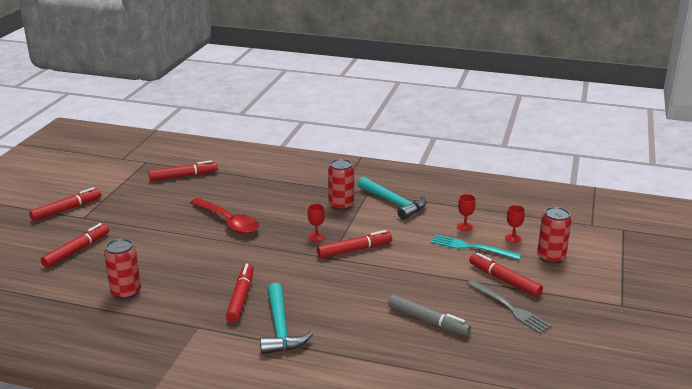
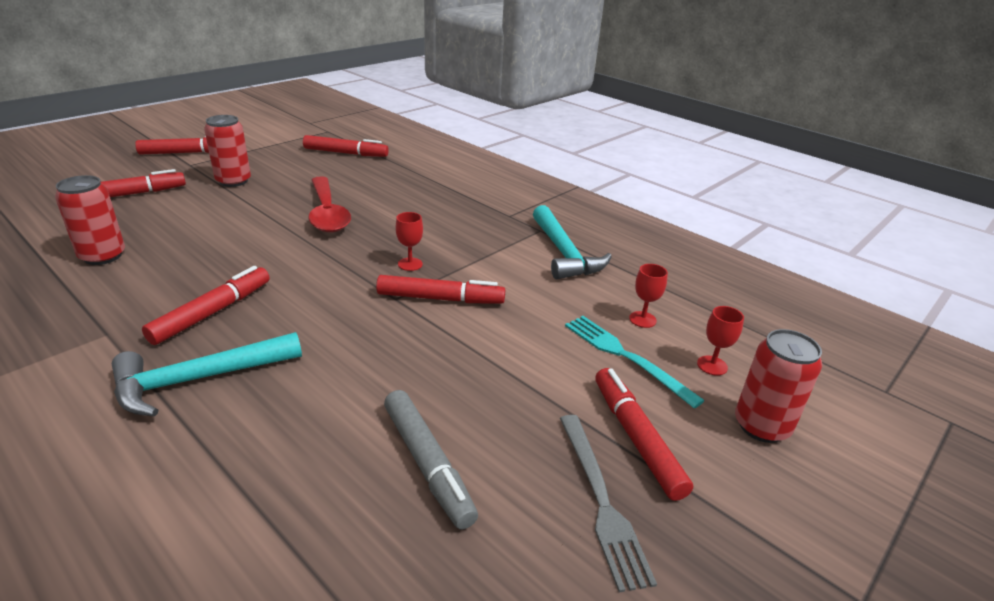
camera: 25 degrees right, 5 degrees up
turquoise hammer [260,283,313,354] -> turquoise hammer turned 45 degrees clockwise [112,332,302,416]
red can [328,159,354,210] -> red can moved to [204,115,251,187]

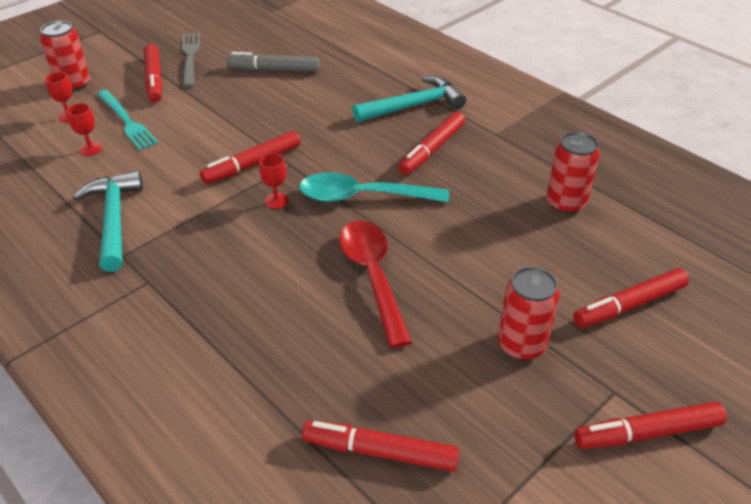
camera: 175 degrees left, 10 degrees up
red marker [376,275,505,304] -> red marker turned 45 degrees counterclockwise [200,131,300,184]
grey marker [384,390,478,529] -> grey marker turned 60 degrees counterclockwise [226,52,319,72]
none -> turquoise spoon [299,172,449,202]

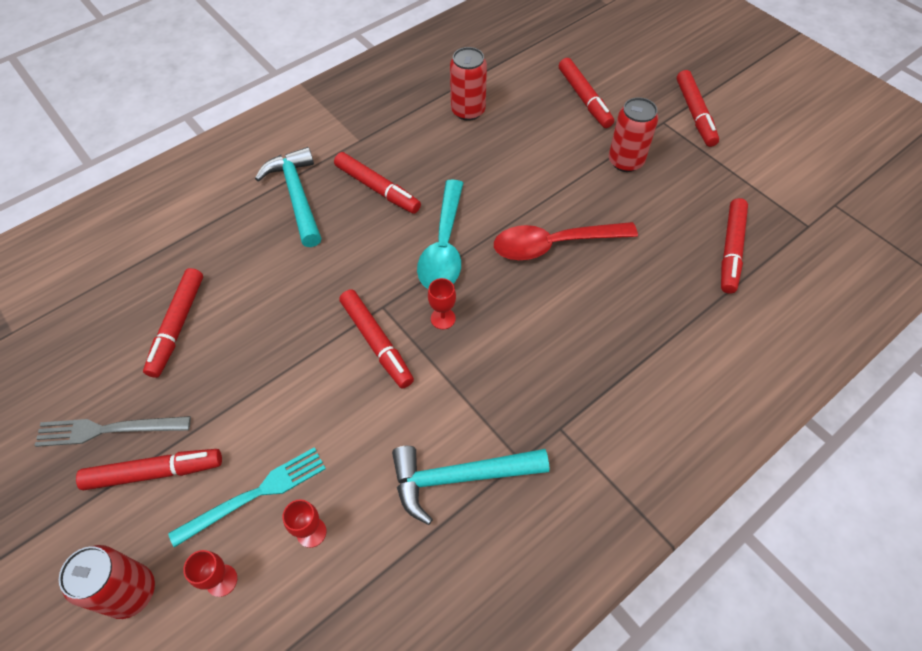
camera: 85 degrees left, 15 degrees up
grey marker [226,52,319,72] -> red marker [143,268,203,378]

